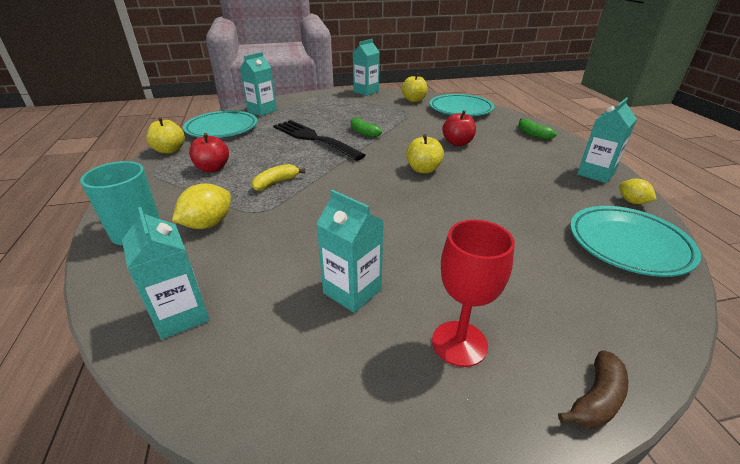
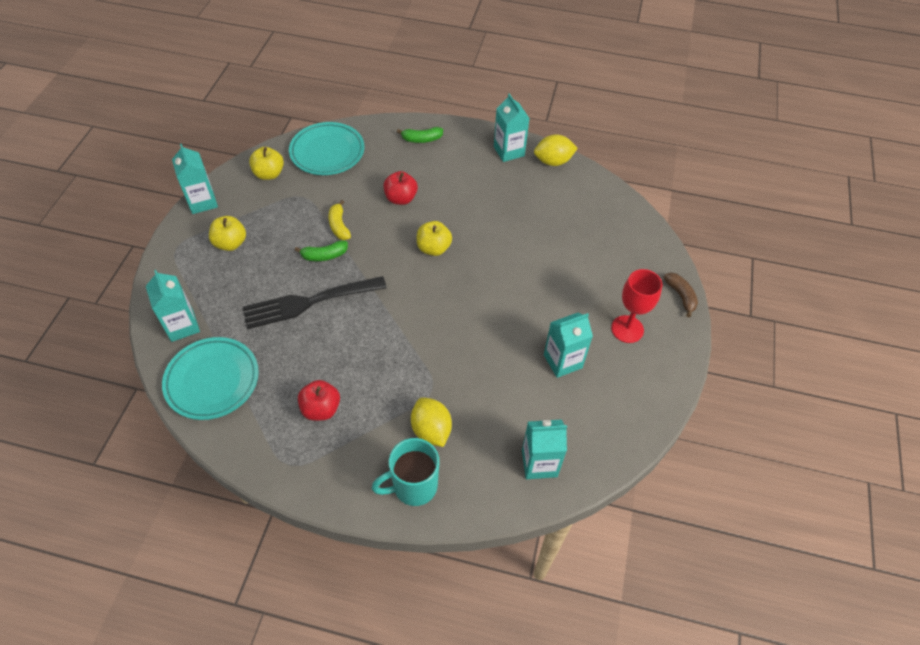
camera: 65 degrees left, 20 degrees up
yellow apple [146,117,185,154] -> yellow apple moved to [209,216,246,251]
yellow banana [252,164,305,191] -> yellow banana moved to [329,200,351,240]
turquoise plate [570,206,701,277] -> none
yellow lemon [619,179,657,204] -> yellow lemon [534,135,578,166], size x1.62

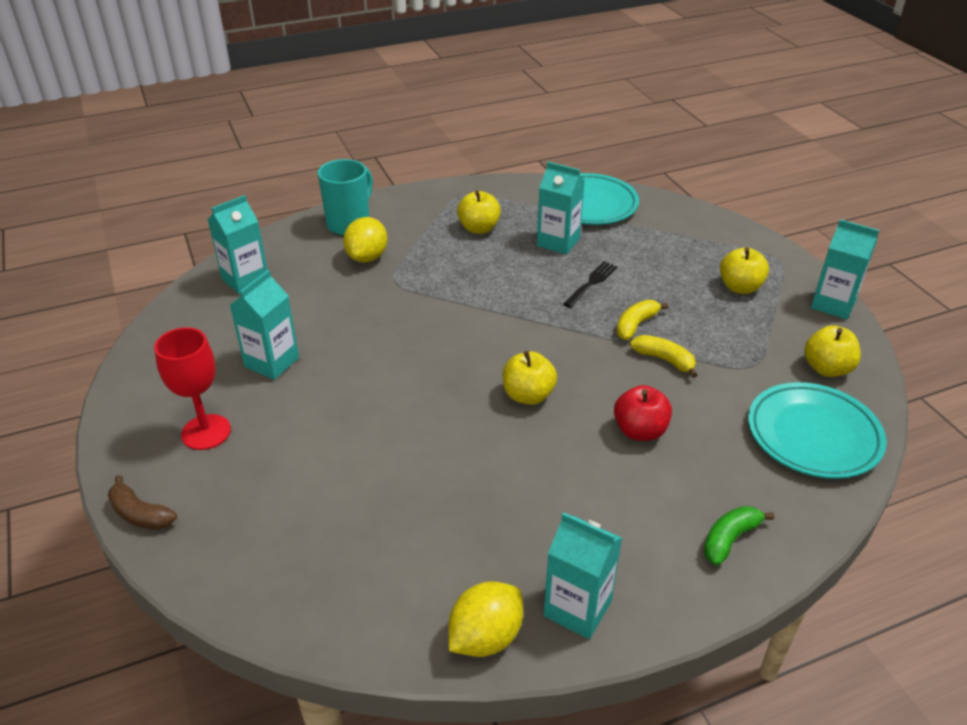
camera: 145 degrees right, 15 degrees down
turquoise carton [146,270,200,342] -> turquoise carton moved to [537,162,585,255]
black fork [243,276,387,329] -> black fork [563,261,618,308], size x0.49
green banana [295,240,348,261] -> yellow banana [617,300,669,340]
red apple [298,380,340,421] -> yellow apple [457,190,501,234]
yellow lemon [411,397,452,447] -> yellow lemon turned 75 degrees clockwise [343,217,387,263]

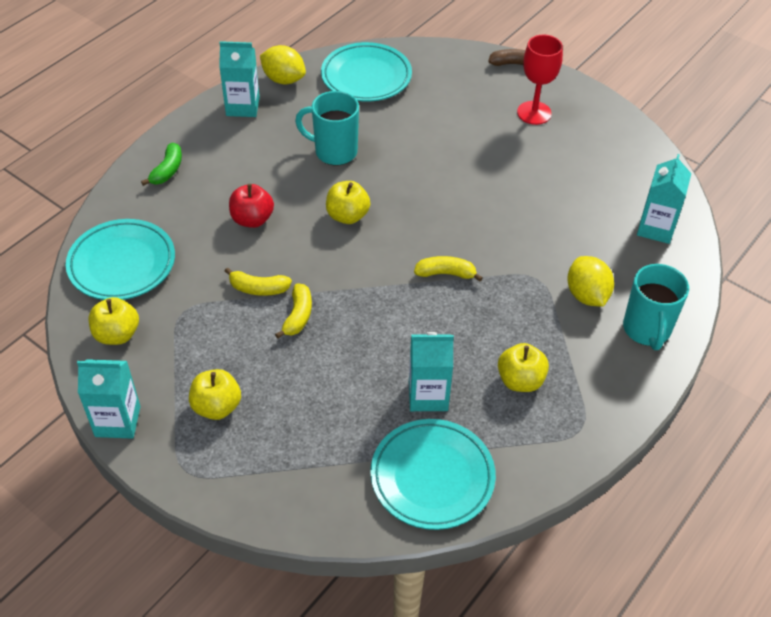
camera: 150 degrees right, 10 degrees up
turquoise carton [230,270,299,380] -> none
yellow lemon [448,582,523,657] -> yellow lemon turned 75 degrees counterclockwise [260,45,306,84]
black fork [563,261,618,308] -> none
none -> turquoise mug [295,91,359,166]
none -> turquoise plate [321,42,412,102]
none -> yellow banana [414,256,483,282]

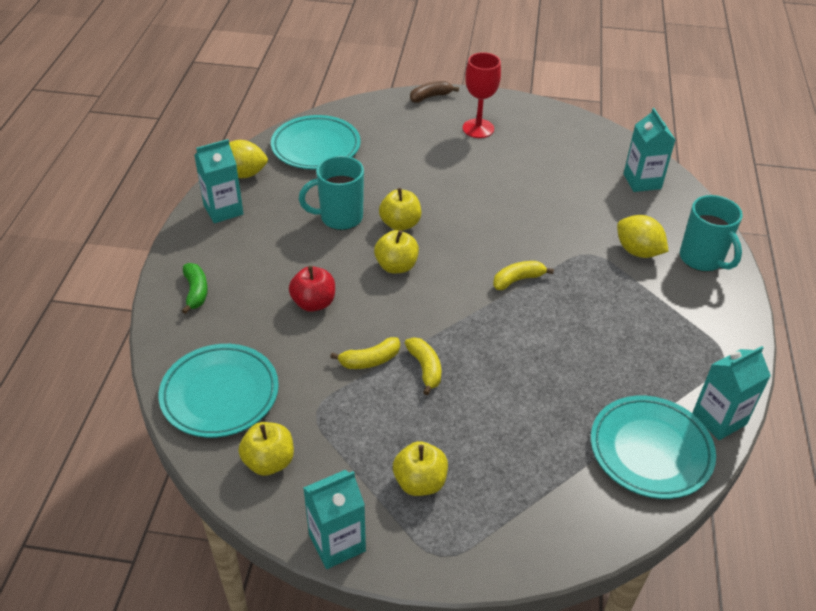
camera: 30 degrees left, 5 degrees down
turquoise carton [409,332,454,411] -> turquoise carton moved to [692,346,771,440]
yellow apple [498,343,549,392] -> yellow apple moved to [379,188,421,231]

